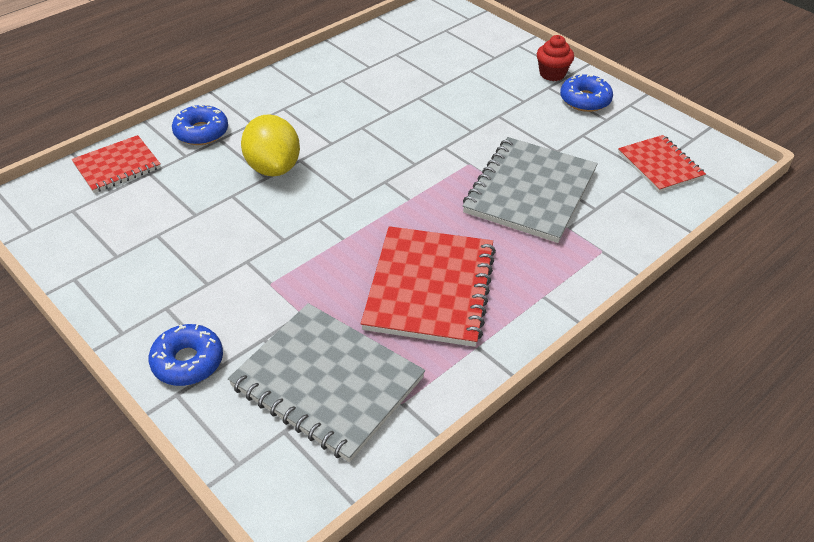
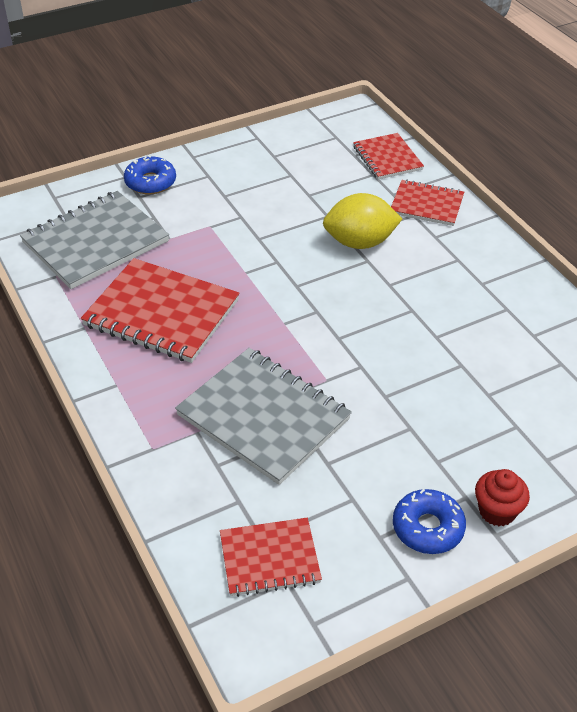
camera: 105 degrees right, 0 degrees up
blue donut [172,104,228,145] -> red notebook [391,180,464,226]

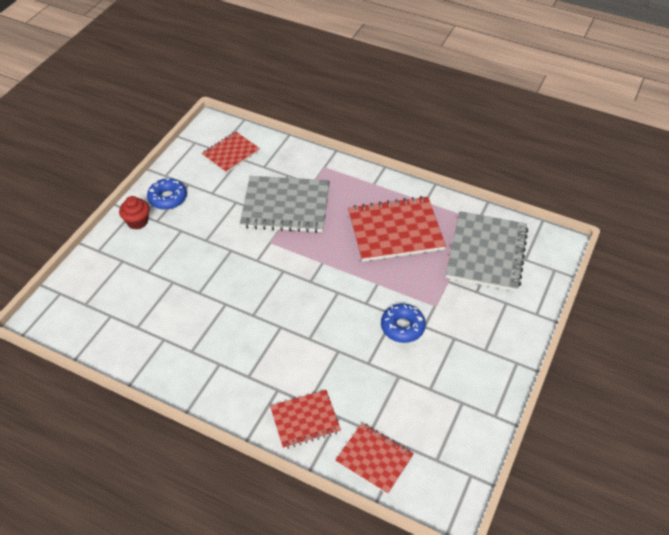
camera: 145 degrees right, 5 degrees up
blue donut [124,155,176,194] -> blue donut moved to [381,303,426,343]
yellow lemon [323,193,402,249] -> none

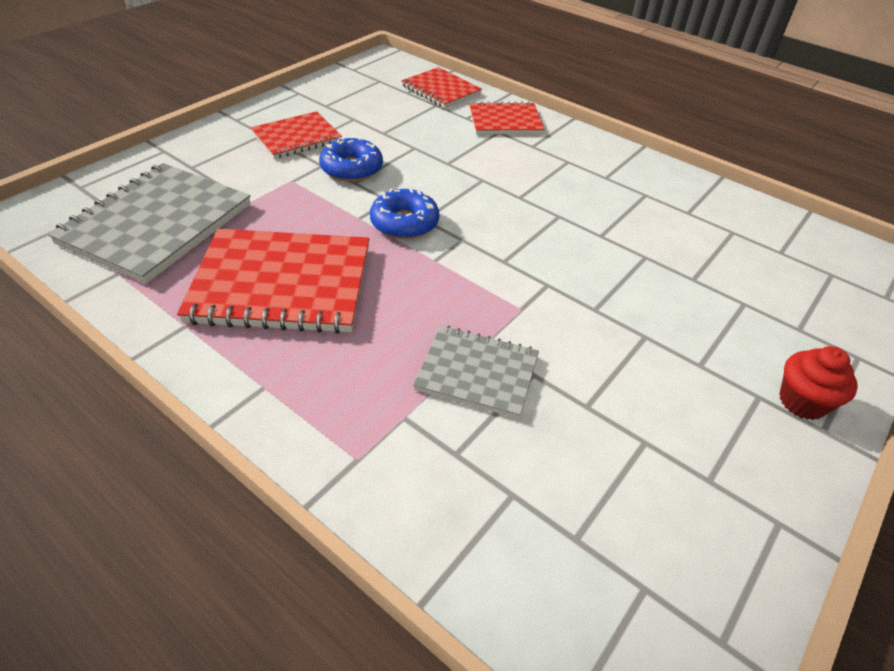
camera: 170 degrees left, 5 degrees down
blue donut [147,178,187,210] -> blue donut moved to [370,189,439,239]
red notebook [202,132,260,173] -> red notebook moved to [251,111,342,159]
grey notebook [240,176,329,233] -> grey notebook [413,326,539,419], size x0.59

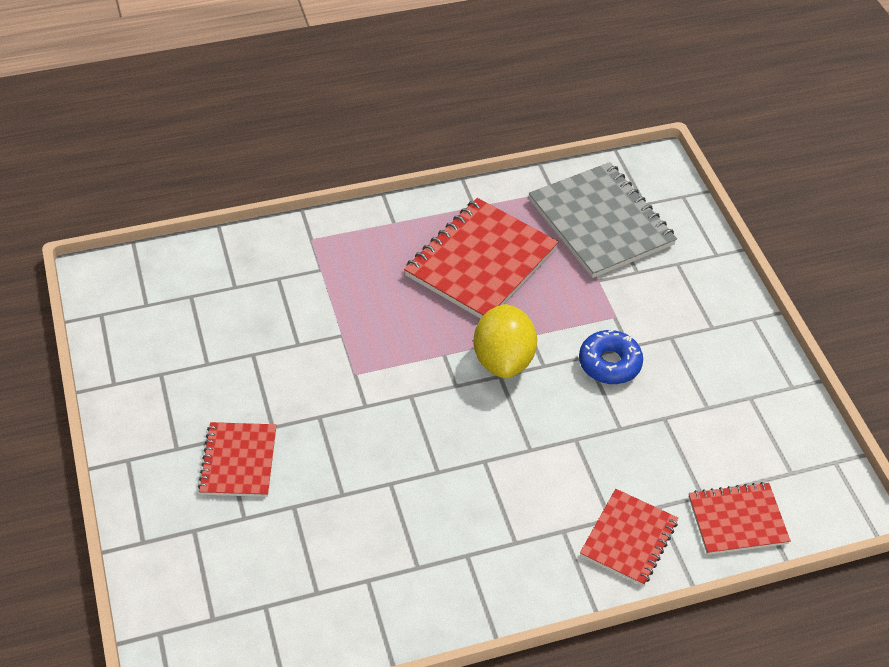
camera: 125 degrees right, 5 degrees up
red notebook [251,111,342,159] -> red notebook moved to [198,422,276,497]
blue donut [370,189,439,239] -> yellow lemon [473,304,537,378]
grey notebook [413,326,539,419] -> none
red cupcake [779,346,858,420] -> none

